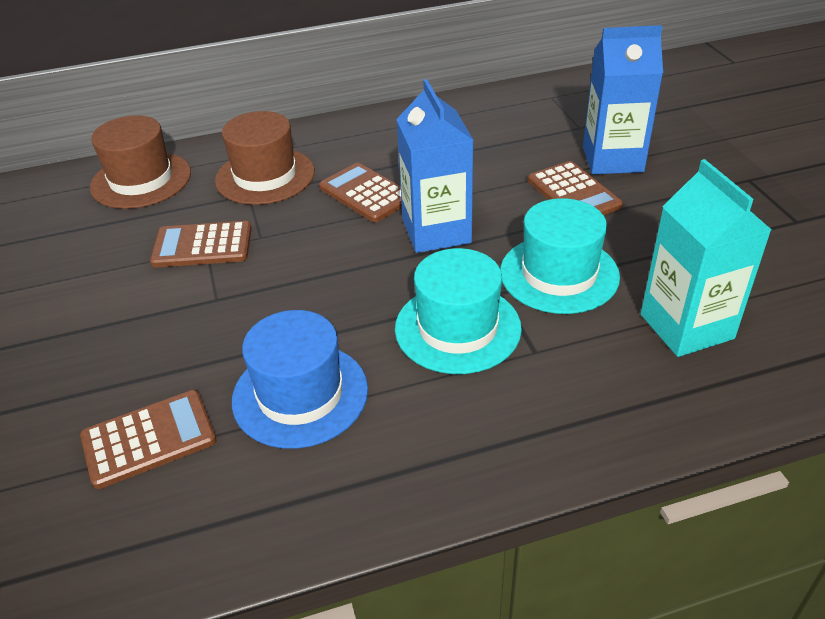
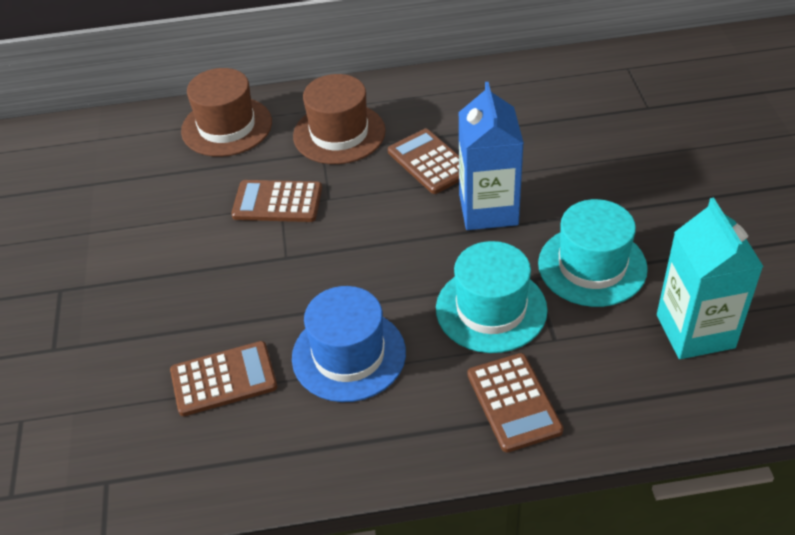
camera: 10 degrees right, 5 degrees up
brown calculator [528,161,623,215] -> brown calculator moved to [468,353,564,452]
blue carton [583,25,663,174] -> none

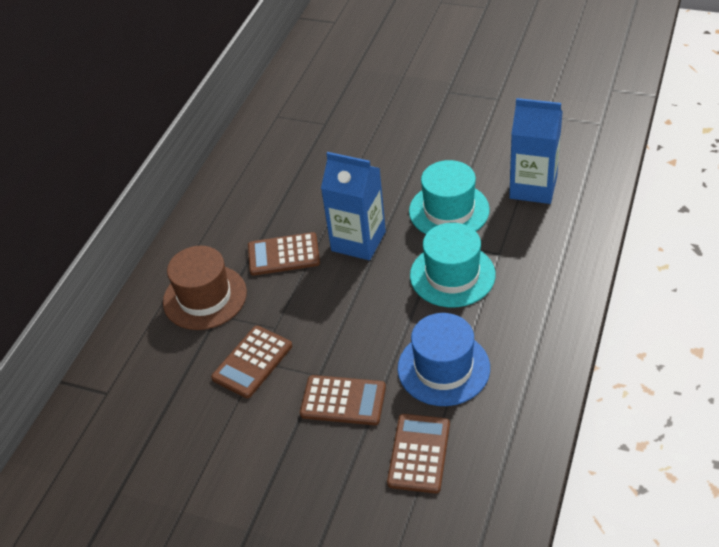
camera: 60 degrees left, 0 degrees up
brown hat [181,68,272,157] -> none
brown calculator [468,353,564,452] -> brown calculator moved to [300,375,386,425]
turquoise carton [657,198,764,359] -> blue carton [509,98,563,204]

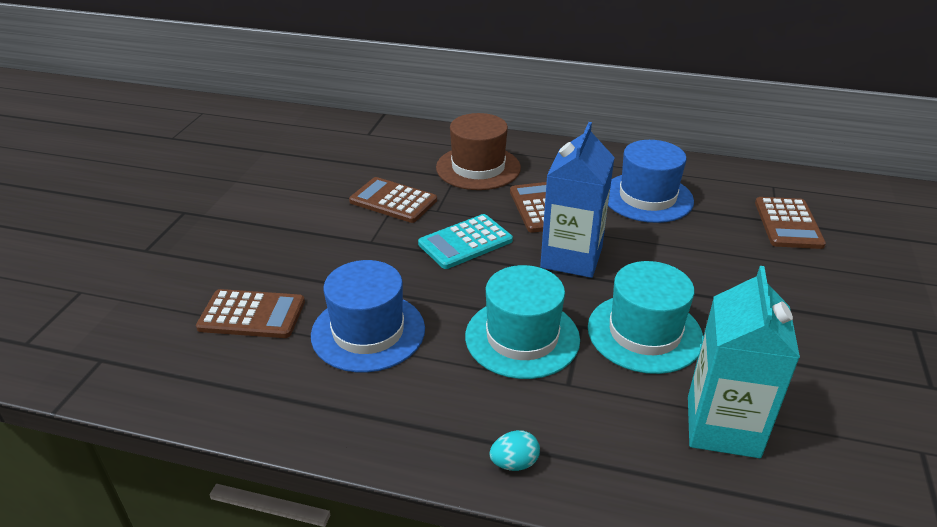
camera: 80 degrees right, 10 degrees down
brown calculator [300,375,386,425] -> brown calculator moved to [755,197,826,249]
blue carton [509,98,563,204] -> turquoise carton [688,266,800,458]
none -> turquoise calculator [418,214,513,269]
none -> turquoise egg [489,430,540,471]
none -> blue hat [608,140,694,223]

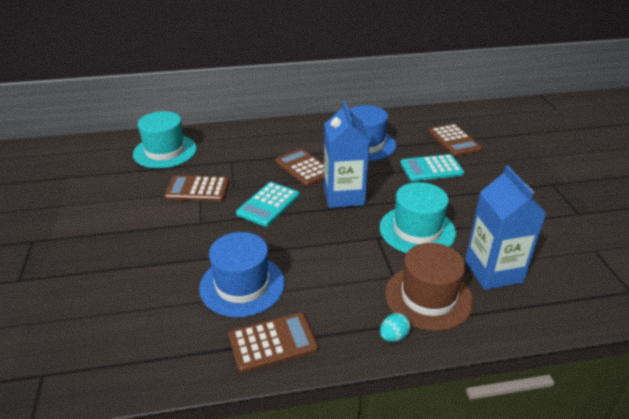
camera: 25 degrees left, 0 degrees up
brown calculator [196,289,305,338] -> brown calculator moved to [229,313,318,373]
brown hat [436,113,521,190] -> brown hat moved to [385,243,473,331]
turquoise hat [465,265,580,379] -> turquoise hat moved to [133,111,197,169]
turquoise carton [688,266,800,458] -> blue carton [465,165,547,290]
none -> turquoise calculator [400,154,464,181]

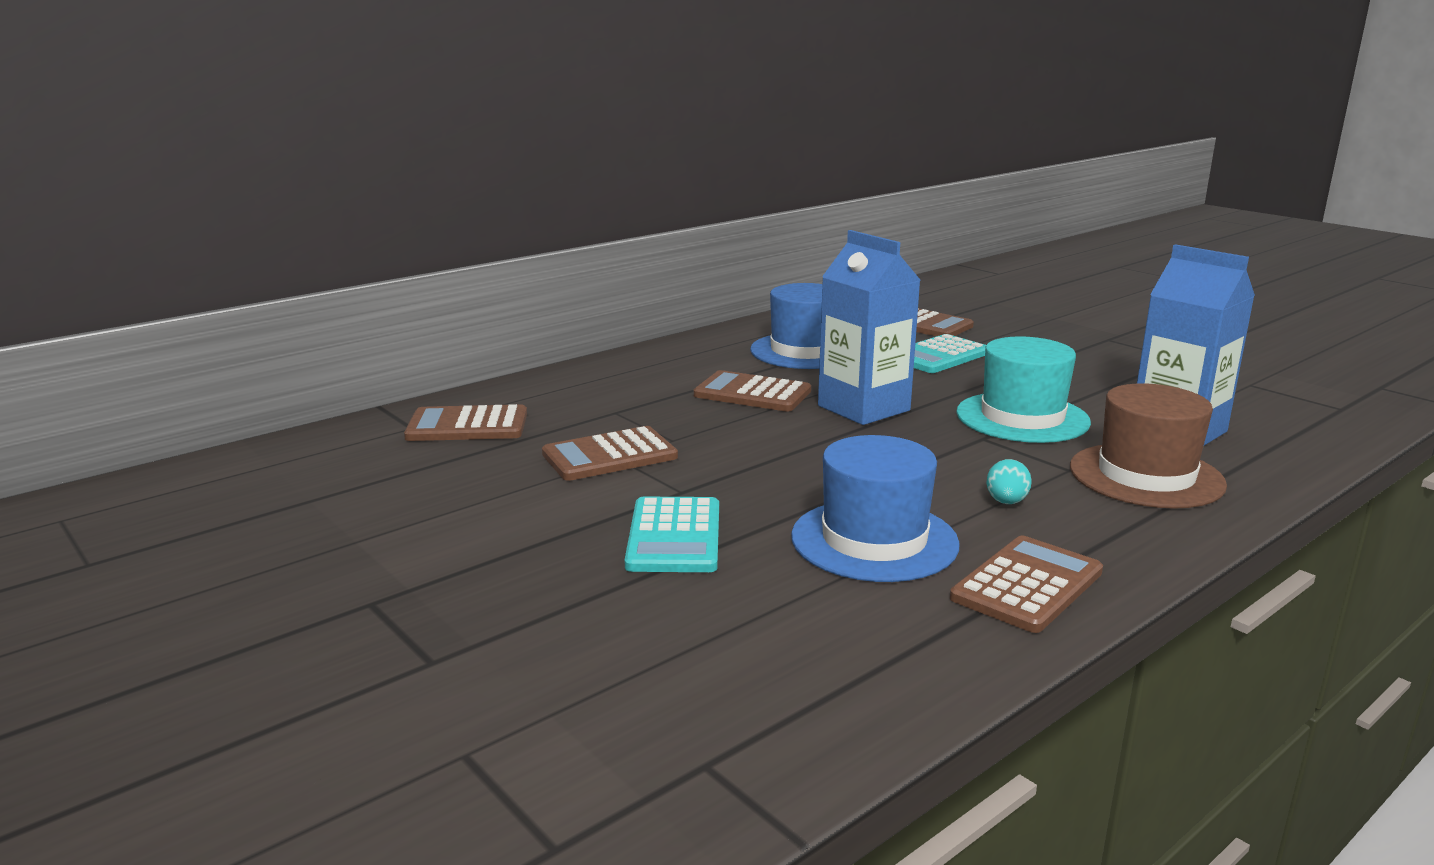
camera: 30 degrees left, 15 degrees down
turquoise hat [133,111,197,169] -> brown calculator [404,404,527,441]
turquoise calculator [236,182,299,227] -> turquoise calculator moved to [625,497,719,572]
turquoise egg [380,313,411,342] -> turquoise egg moved to [986,459,1032,504]

